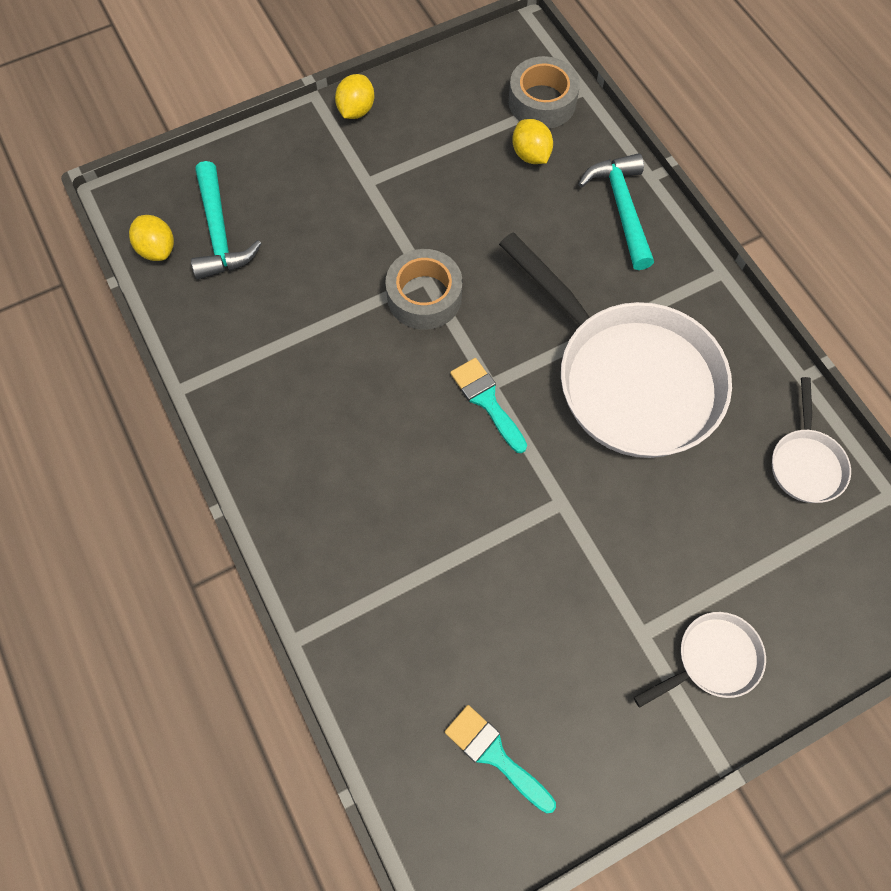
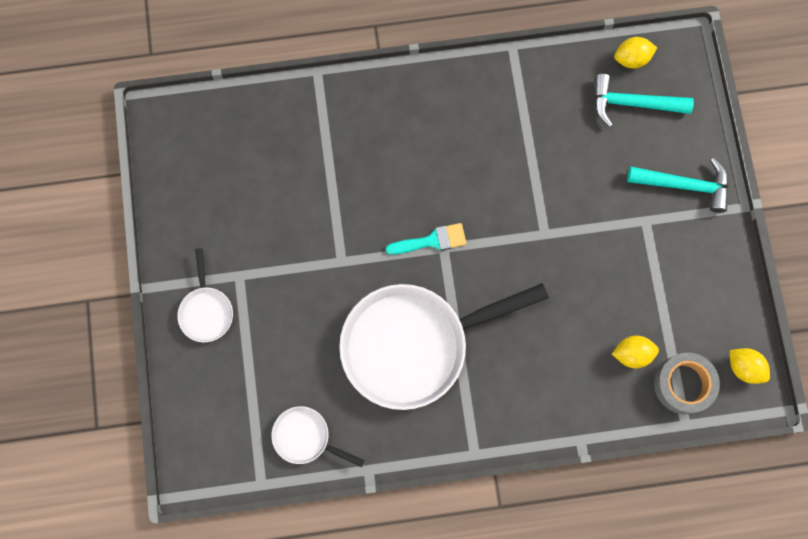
camera: 110 degrees right, 10 degrees up
yellow lemon [335,74,374,119] -> yellow lemon moved to [730,348,770,384]
grey tape [385,249,463,330] -> none
turquoise brush [445,705,556,813] -> none
turquoise hammer [578,153,654,270] -> turquoise hammer moved to [627,158,728,213]

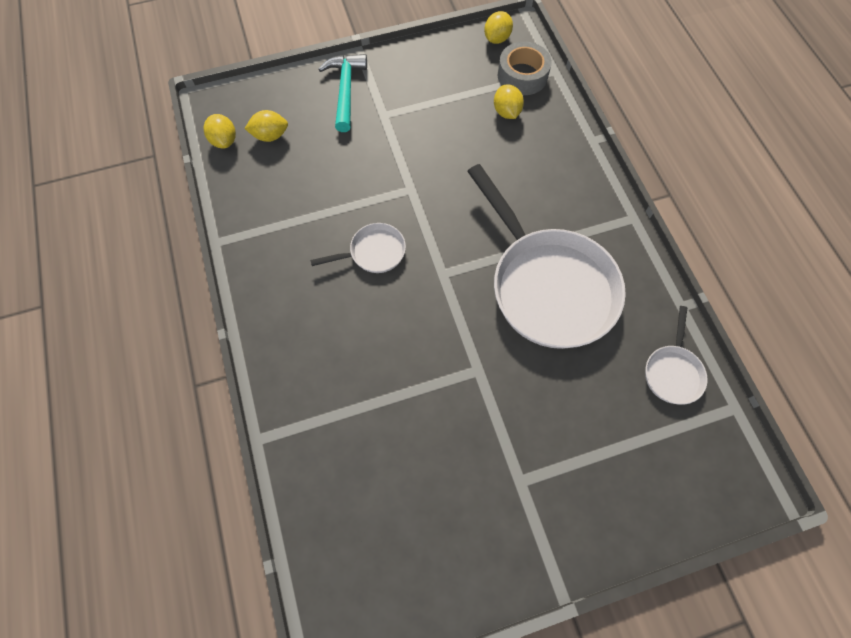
camera: 100 degrees left, 10 degrees down
white pan [177,248,233,342] -> white pan moved to [310,223,406,273]
turquoise brush [385,223,466,255] -> none
turquoise hammer [594,74,694,127] -> yellow lemon [245,110,288,142]

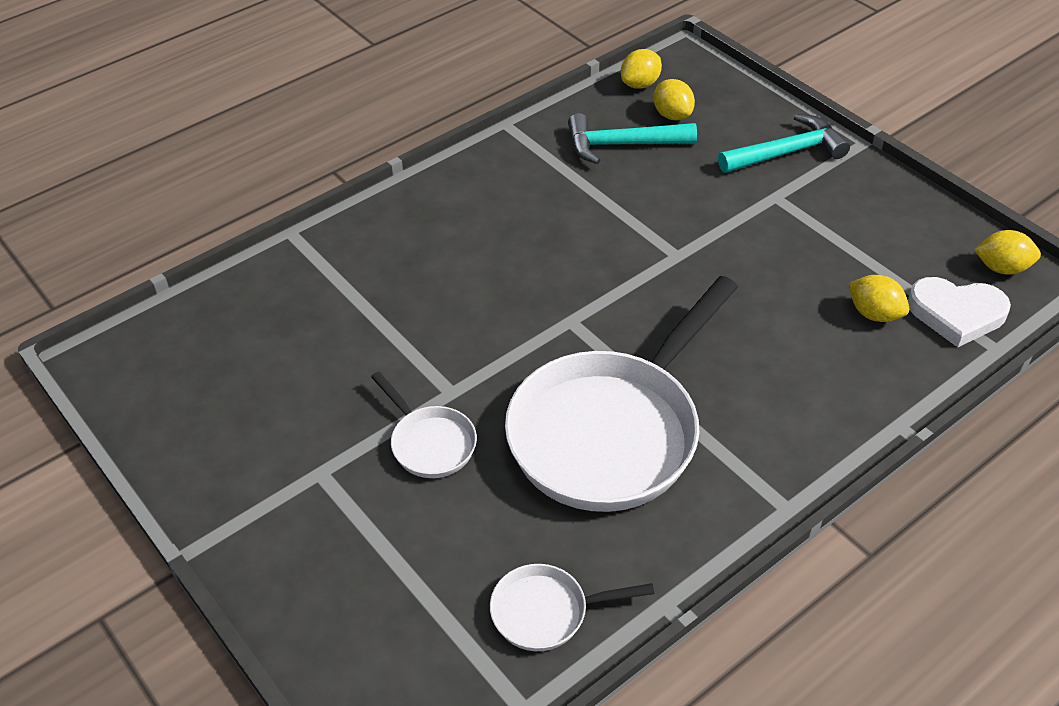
camera: 70 degrees right, 20 degrees down
white pan [310,223,406,273] -> white pan moved to [371,372,477,478]
yellow lemon [494,84,524,119] -> yellow lemon turned 75 degrees clockwise [848,275,909,322]
grey tape [498,41,552,95] -> white heart [908,277,1011,347]
none -> turquoise hammer [568,113,697,164]

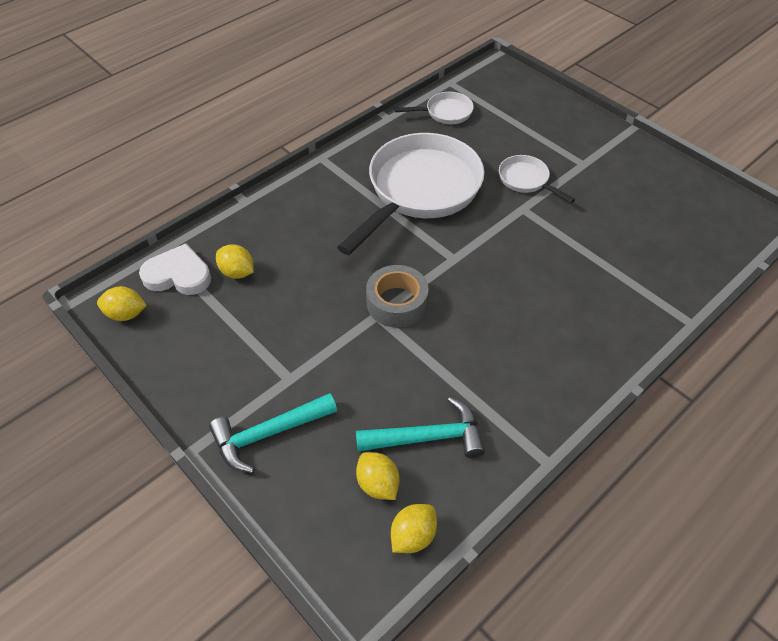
camera: 175 degrees right, 5 degrees up
none -> grey tape [366,265,429,327]

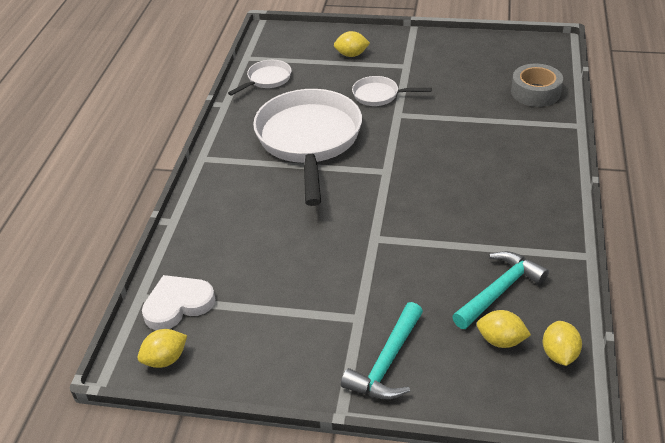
camera: 35 degrees left, 10 degrees down
yellow lemon [216,245,254,279] -> yellow lemon moved to [334,31,370,57]
grey tape [366,265,429,327] -> grey tape moved to [511,64,563,107]

